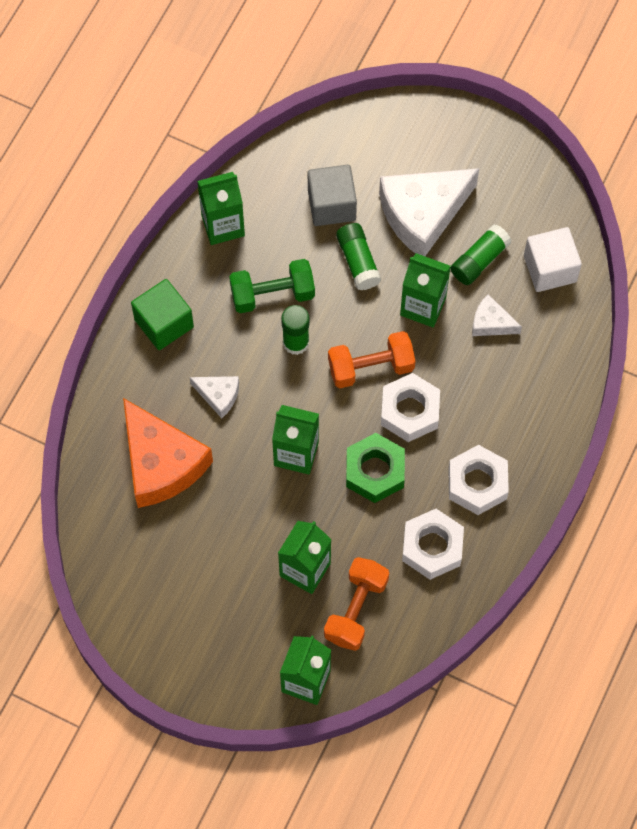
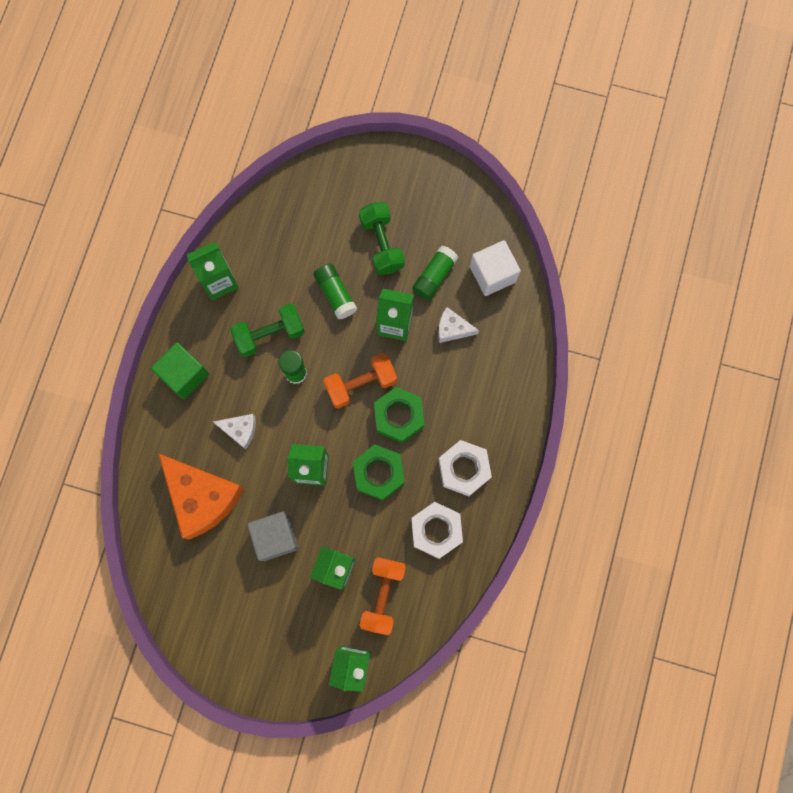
camera: 10 degrees left, 10 degrees up
grey cube [308,165,357,226] -> grey cube moved to [247,512,299,561]
white cheese [379,168,479,256] -> green dumbbell [359,202,405,275]
white nut [381,373,440,442] -> green nut [374,387,424,443]

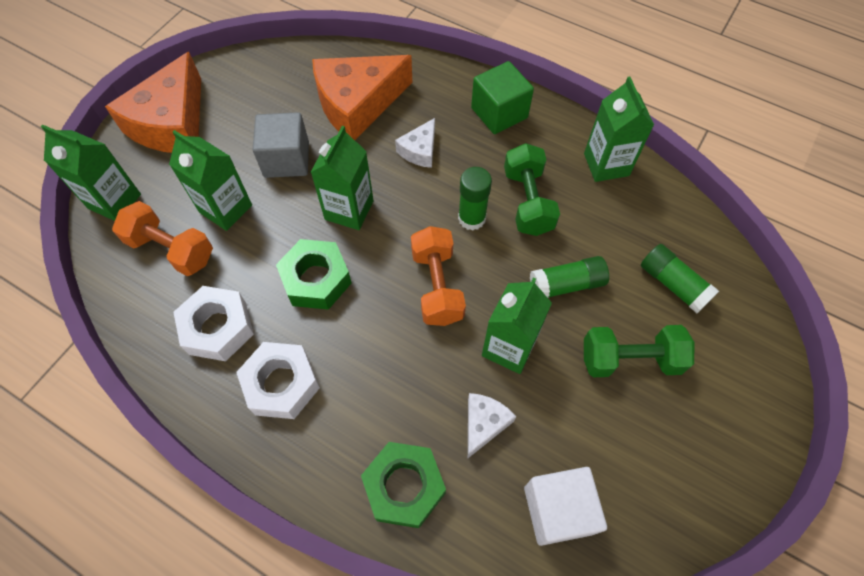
camera: 105 degrees right, 15 degrees down
green nut [374,387,424,443] -> green nut moved to [361,442,446,528]
green glue stick [412,246,458,300] -> green glue stick moved to [641,244,719,313]
none -> orange cheese [105,52,201,153]

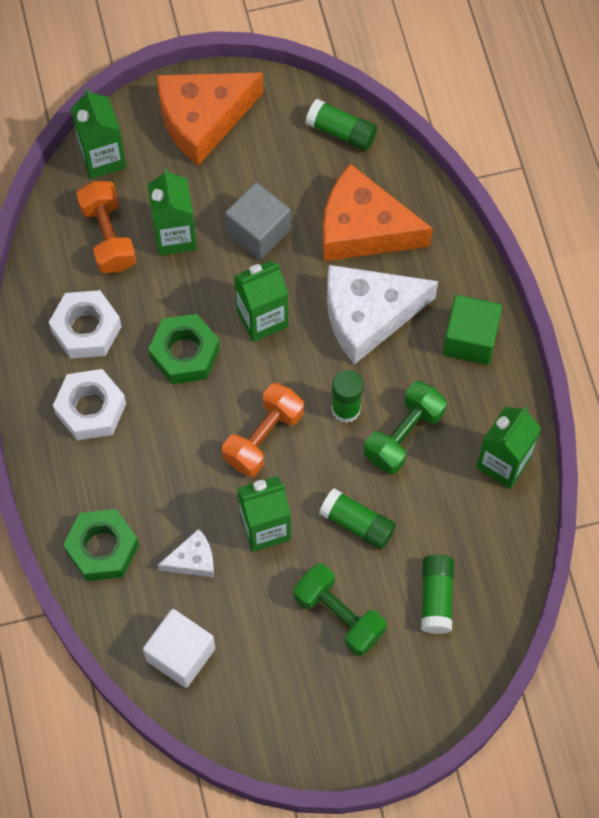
camera: 45 degrees right, 5 degrees up
white cheese [395,118,435,168] -> white cheese [327,265,438,365], size x2.09
none -> green glue stick [306,99,377,151]

